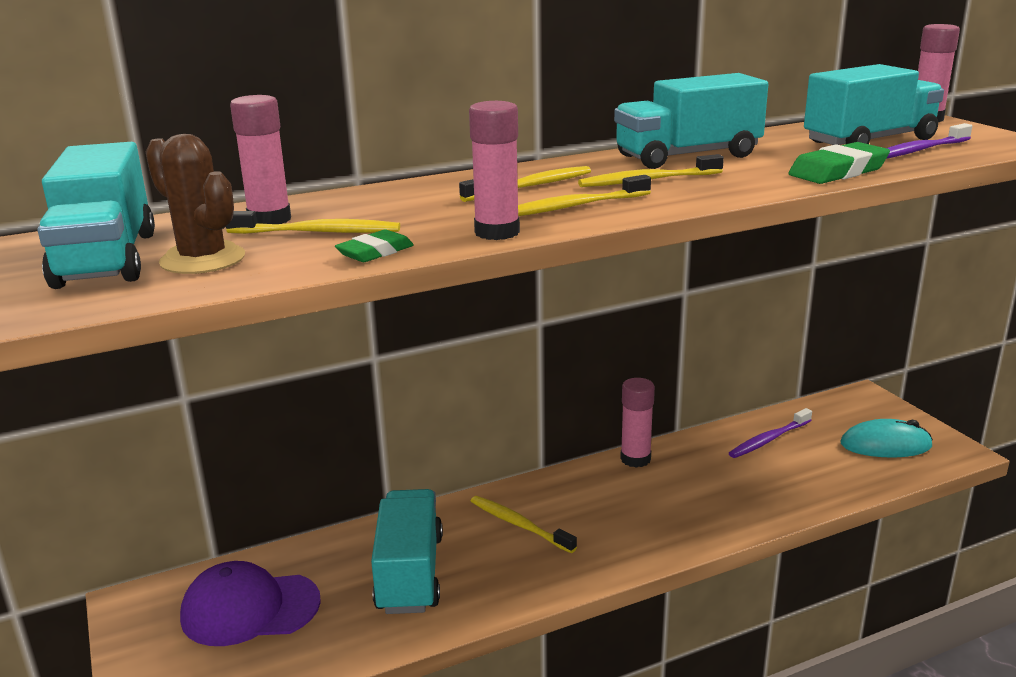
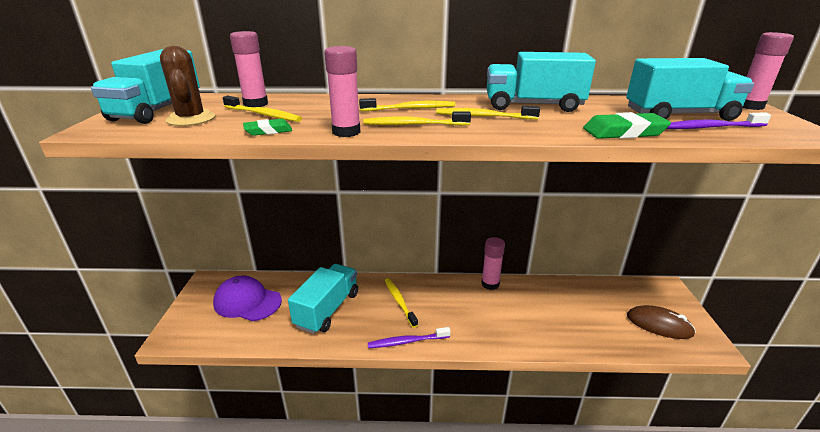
camera: 25 degrees right, 5 degrees up
purple toothbrush [729,408,812,458] -> purple toothbrush moved to [368,327,451,348]
turquoise mouse [840,419,933,458] -> brown mouse [627,305,696,339]

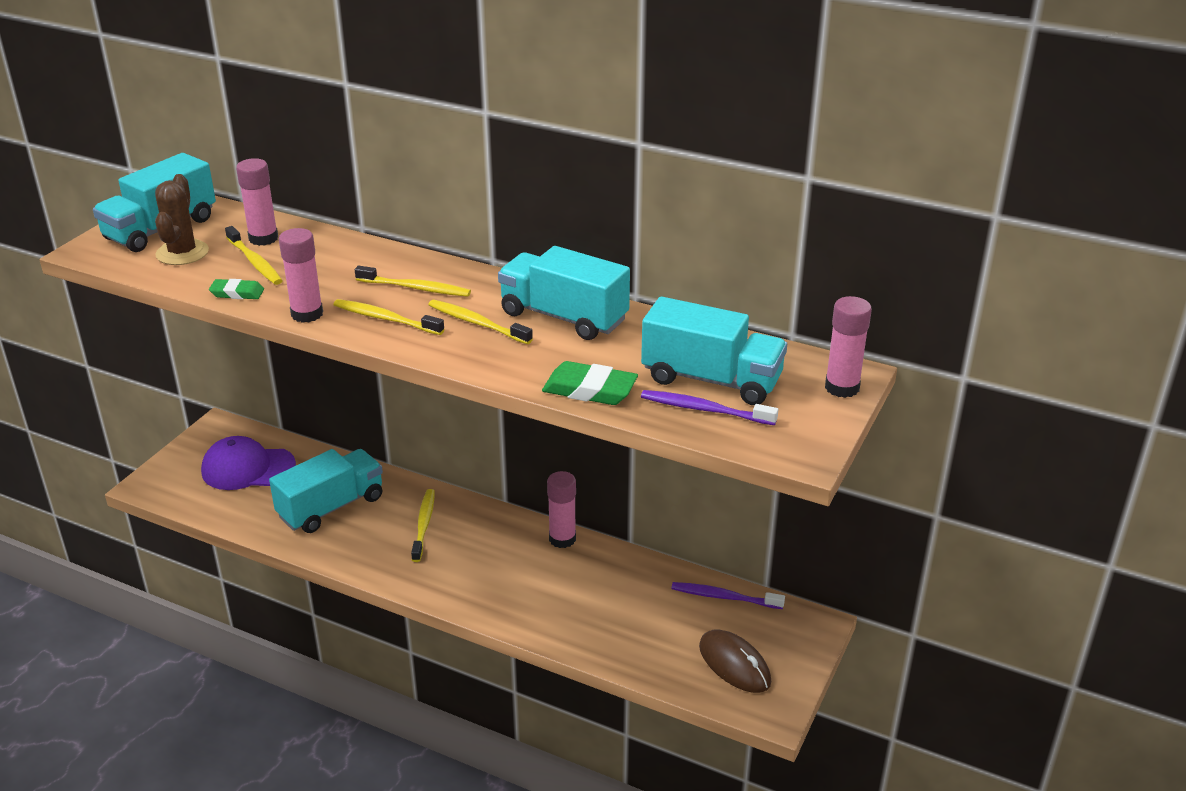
camera: 25 degrees right, 5 degrees up
purple cap [213,276,282,321] -> purple cap turned 45 degrees counterclockwise [201,436,296,490]
purple toothbrush [368,327,451,348] -> purple toothbrush moved to [671,582,785,609]

